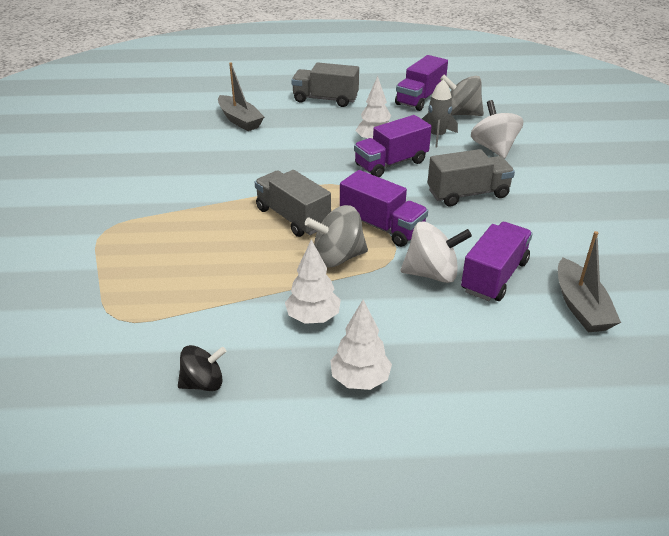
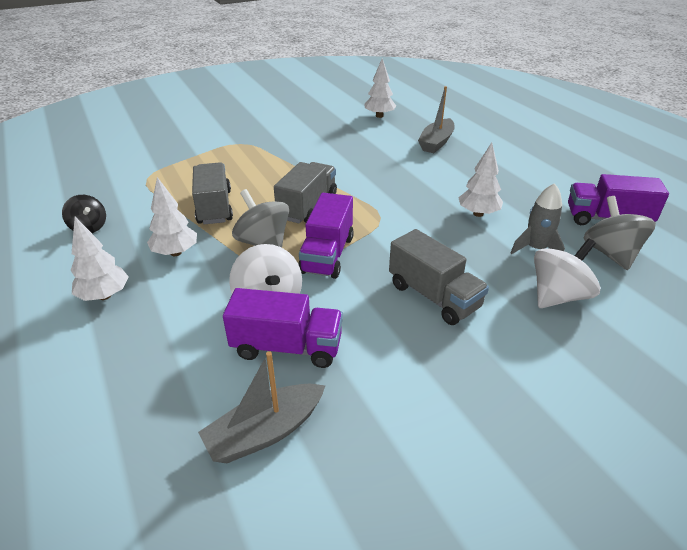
camera: 65 degrees right, 0 degrees up
grey truck [291,62,359,107] -> grey truck moved to [192,162,233,225]
purple truck [354,115,432,177] -> none
none -> white tree [364,58,396,118]

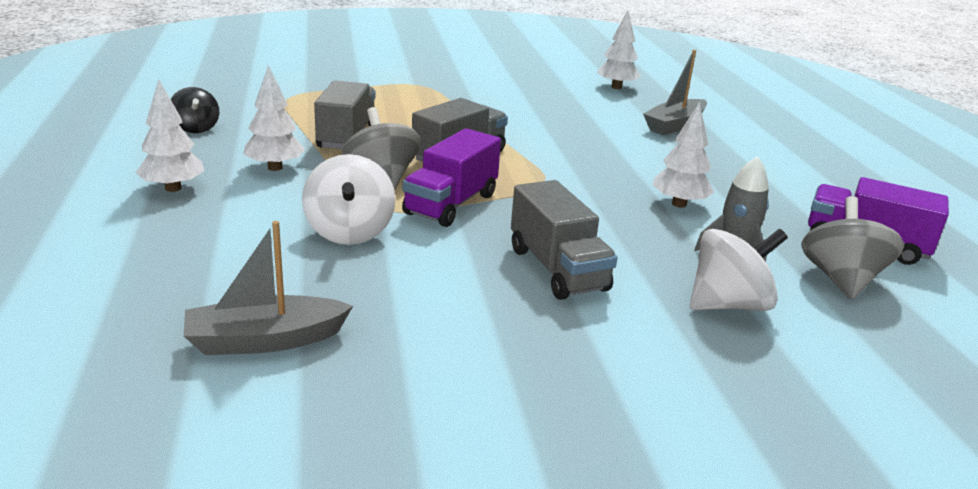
camera: 15 degrees right, 10 degrees down
purple truck [223,288,343,368] -> none

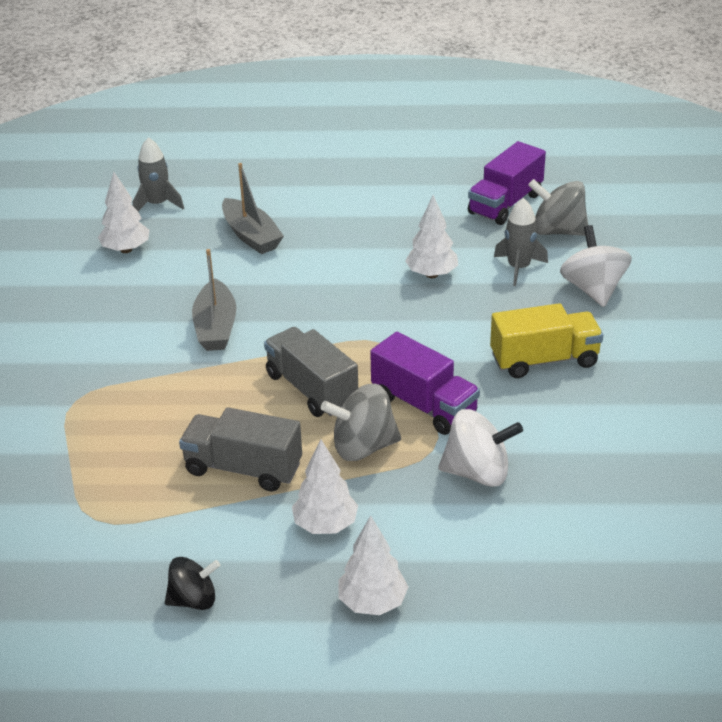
camera: 75 degrees left, 10 degrees up
grey boat [184,221,353,355] -> grey boat moved to [192,249,236,351]
grey truck [511,180,617,300] -> yellow truck [490,303,603,378]
none -> grey rocket [133,137,184,211]

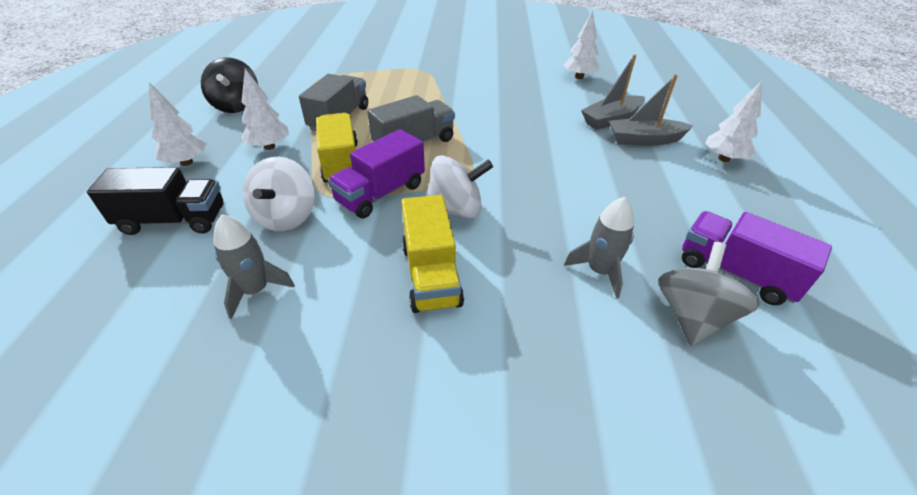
camera: 90 degrees right, 5 degrees up
grey rocket [133,137,184,211] -> grey rocket moved to [213,214,295,319]
black spinning top [165,557,220,610] -> black spinning top [201,57,258,113], size x1.51
grey boat [192,249,236,351] -> grey boat moved to [609,74,693,146]
grey spinning top [321,383,401,461] -> yellow truck [316,113,358,182]
white tree [405,195,458,278] -> white tree moved to [705,81,762,162]
white spinning top [560,225,632,307] -> white spinning top moved to [426,155,493,218]
none -> black truck [87,167,224,235]

